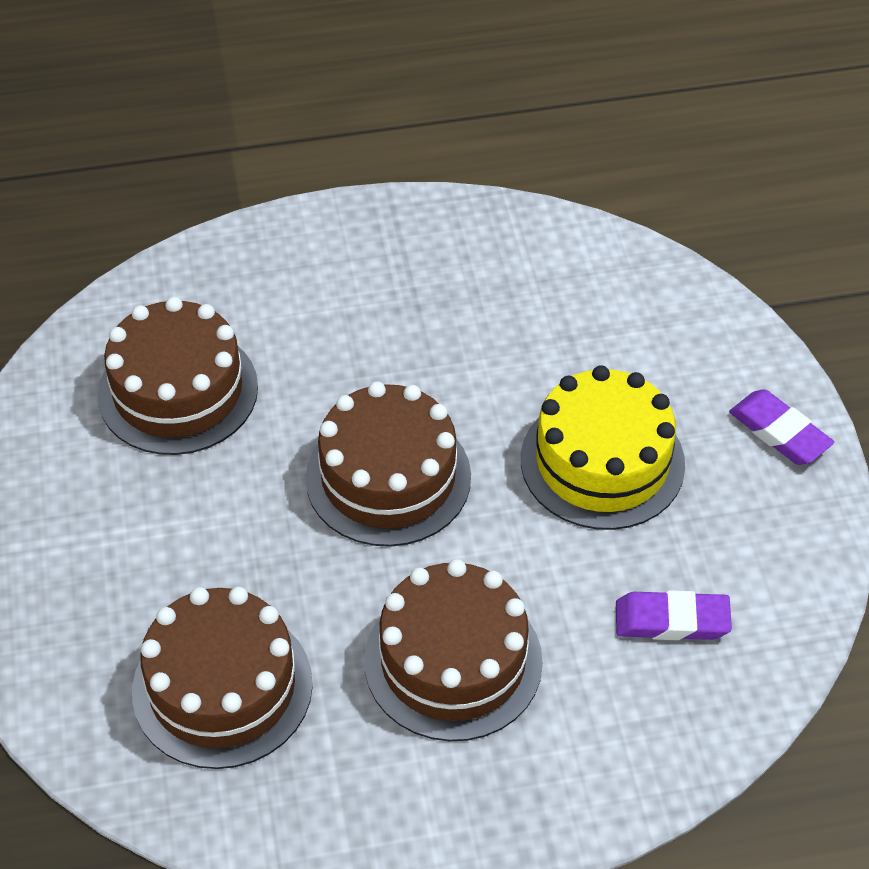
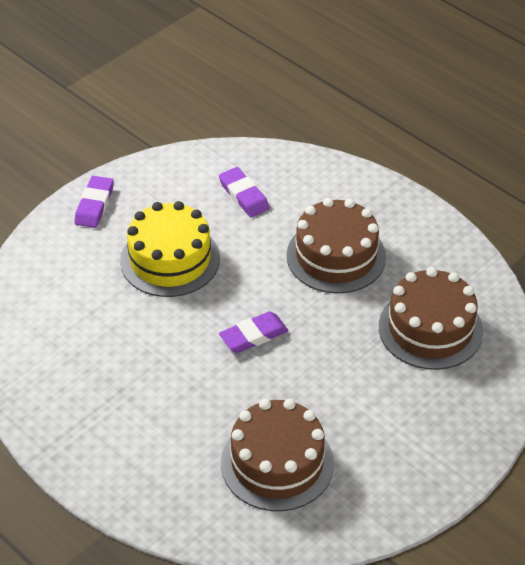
camera: 125 degrees left, 5 degrees down
brown cake [306,381,471,547] -> purple eraser [219,311,288,353]

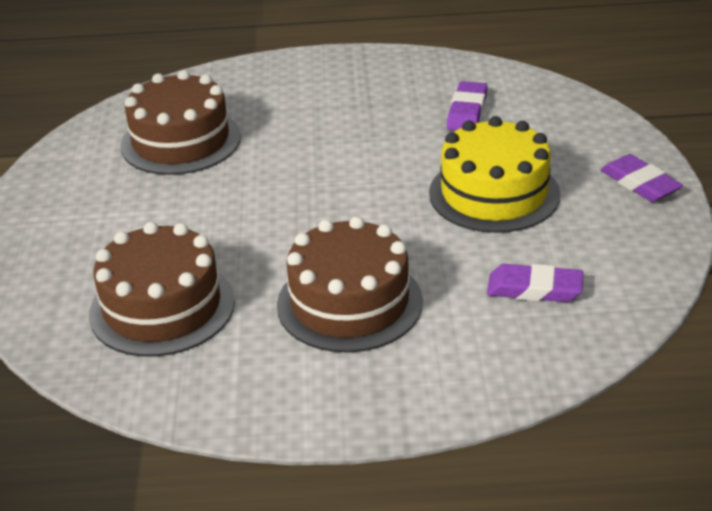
camera: 135 degrees right, 10 degrees down
purple eraser [219,311,288,353] -> purple eraser moved to [447,81,488,131]

